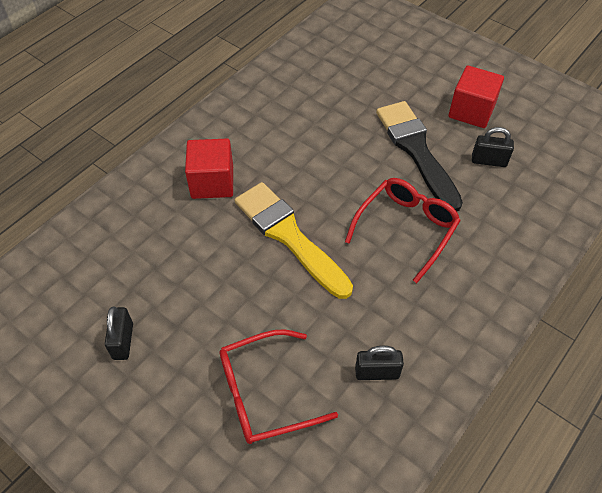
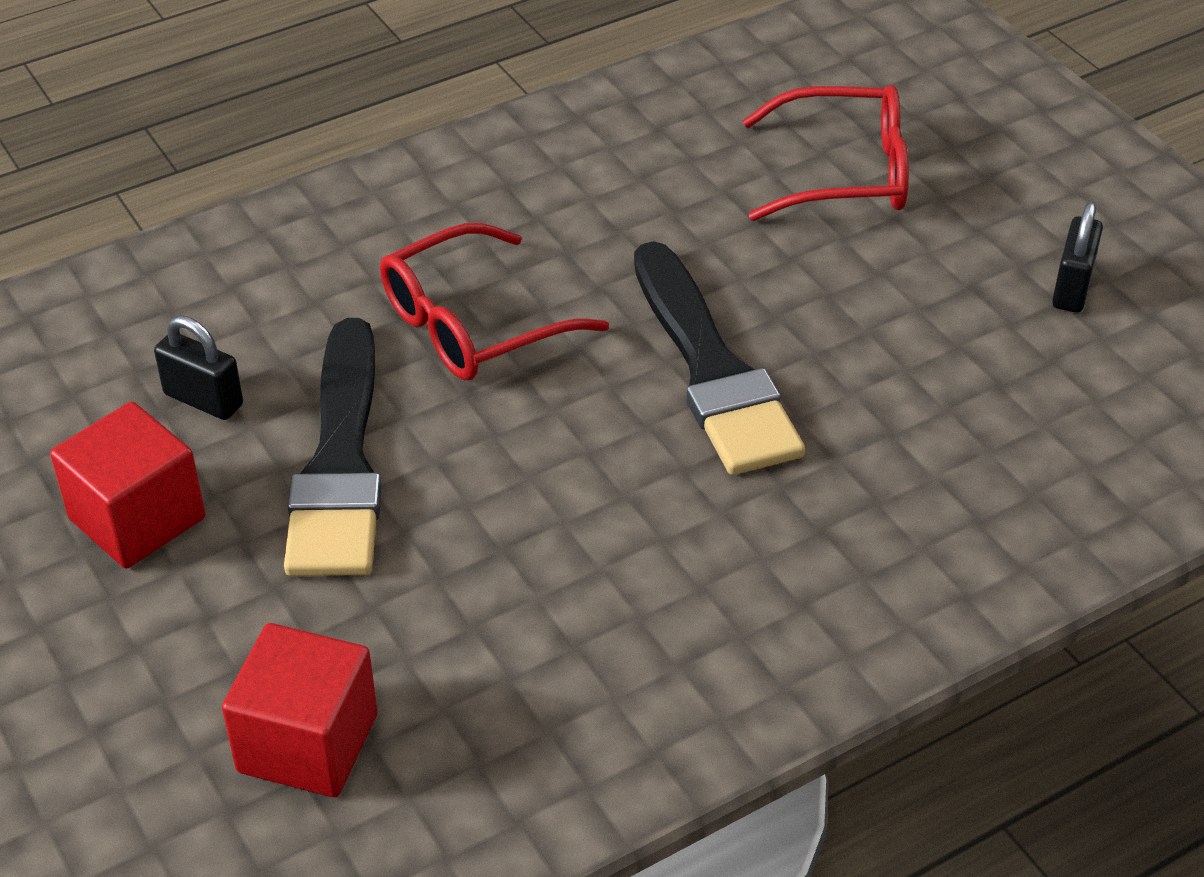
camera: 160 degrees left, 10 degrees down
red cube [185,139,233,199] -> red cube moved to [222,623,378,797]
yellow brush [234,182,353,299] -> black brush [634,241,805,475]
black padlock [355,346,404,380] -> none

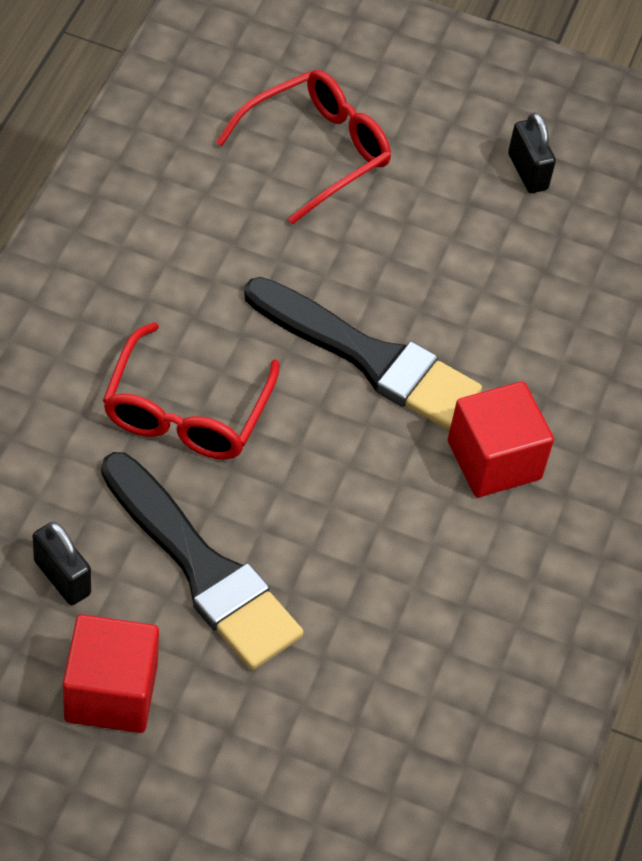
camera: 45 degrees left, 10 degrees up
black padlock [154,316,243,420] -> black padlock turned 60 degrees clockwise [33,522,91,605]
red cube [222,623,378,797] -> red cube moved to [448,381,554,497]

